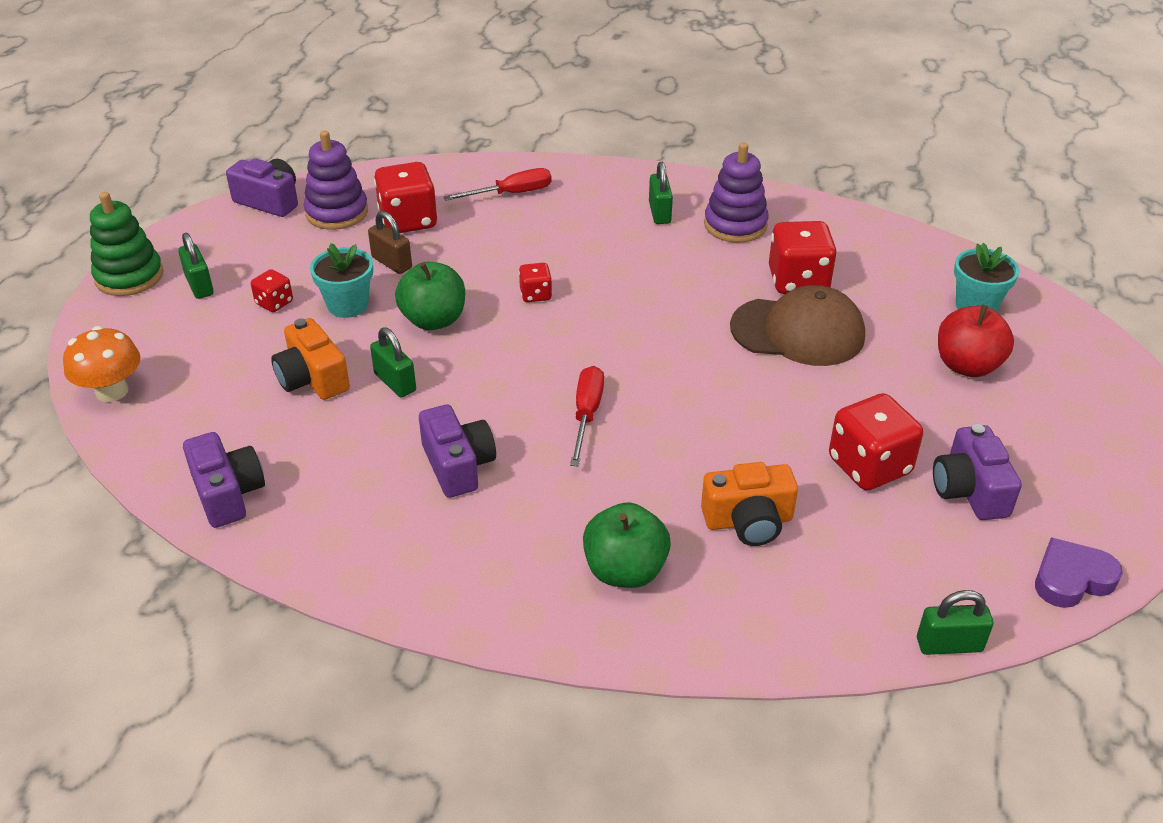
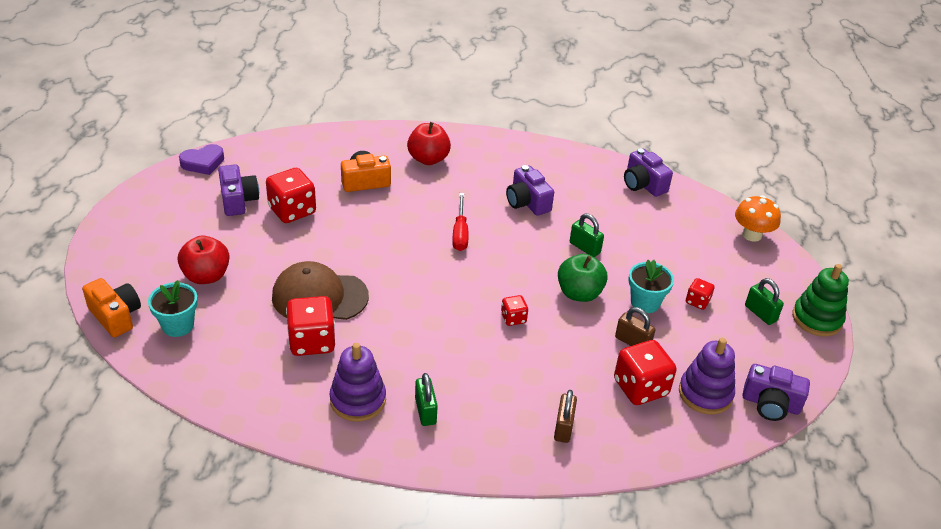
camera: 170 degrees right, 0 degrees up
orange camera [271,318,350,400] -> orange camera moved to [82,278,141,337]
red screwdriver [444,168,552,201] -> brown padlock [554,390,577,443]
green apple [583,502,671,588] -> red apple [407,122,451,165]
green padlock [917,590,993,655] -> none

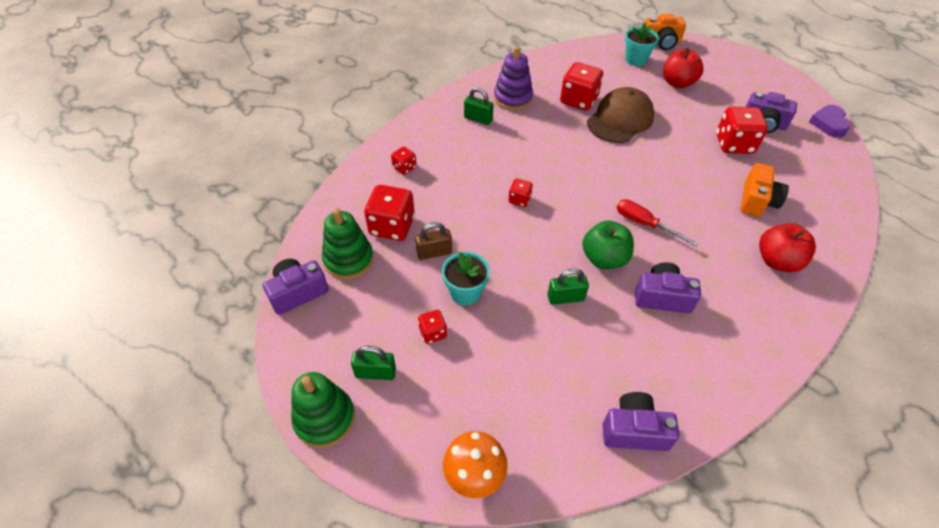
camera: 130 degrees right, 10 degrees up
brown padlock [554,390,577,443] -> red dice [391,146,417,175]
green apple [558,254,608,302] -> green apple moved to [582,220,634,269]
purple stacking toy [679,338,735,414] -> green stacking toy [322,208,374,279]

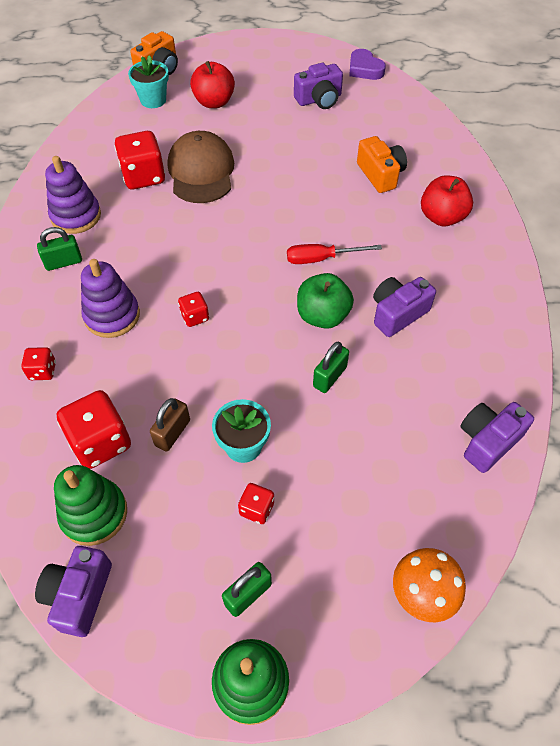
camera: 45 degrees left, 5 degrees up
red dice [716,107,768,154] -> none
none -> purple stacking toy [81,259,140,338]

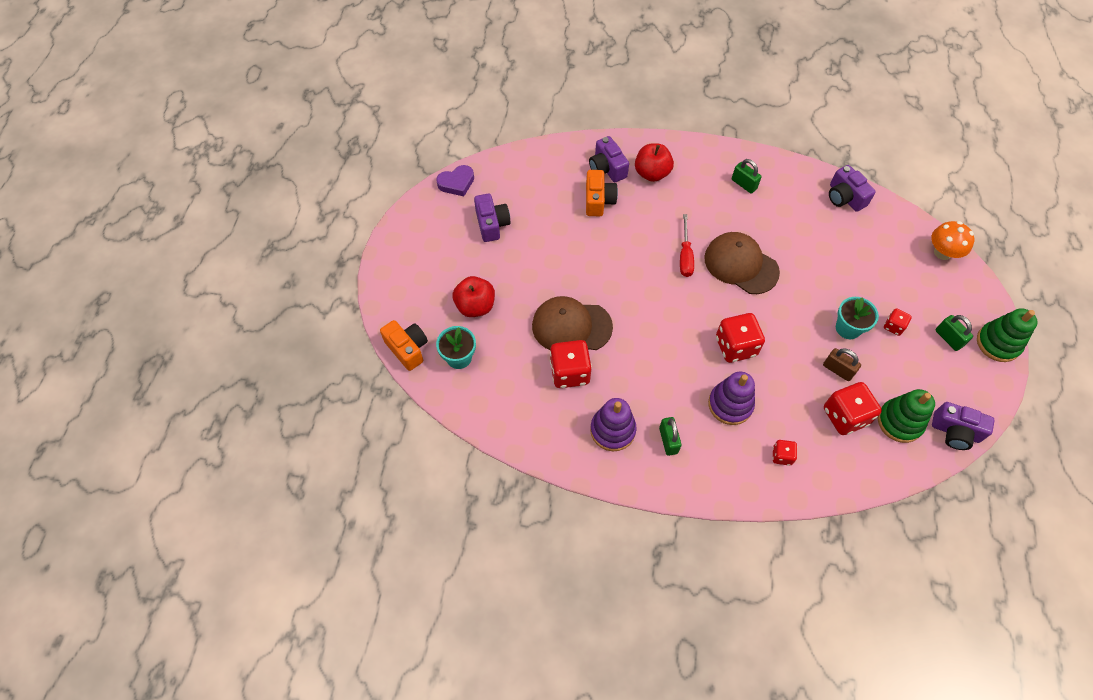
camera: 80 degrees left, 5 degrees up
red dice [178,292,209,327] -> red dice [716,313,765,363], size x1.91
green apple [297,273,354,329] -> brown cap [704,232,780,294]
green padlock [313,342,349,393] -> green padlock moved to [732,159,762,194]
orange camera [357,136,407,193] -> orange camera turned 105 degrees clockwise [586,170,618,216]
purple camera [373,277,436,337] -> purple camera moved to [589,136,629,182]

